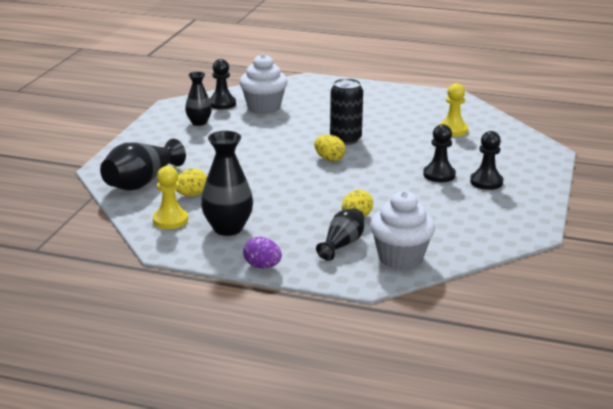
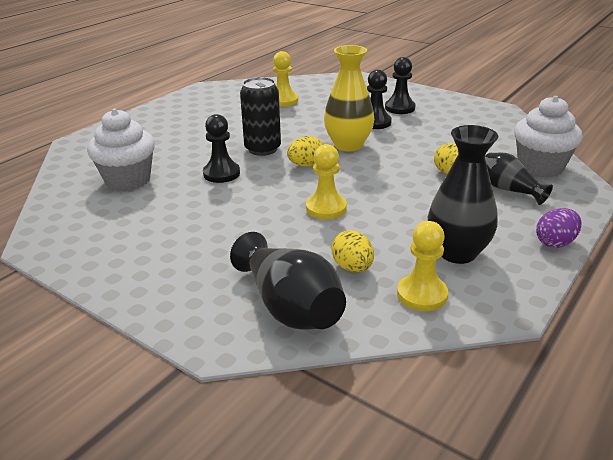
camera: 70 degrees left, 5 degrees up
black vase [185,72,212,126] -> none
black pawn [209,59,236,109] -> black pawn moved to [203,114,240,183]
none -> yellow pawn [306,144,347,219]
none -> yellow vase [324,45,374,151]

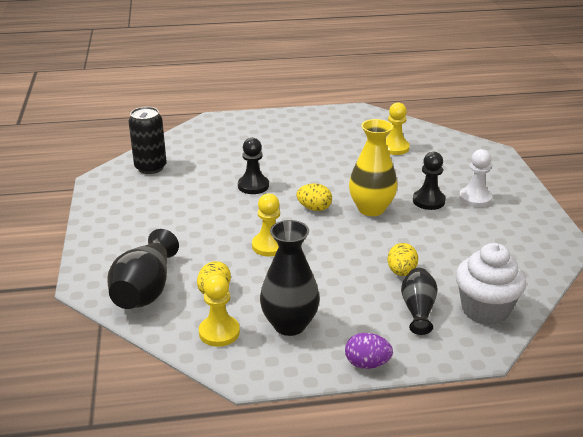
camera: 45 degrees right, 0 degrees up
white cupcake [87,109,155,191] -> none
black can [240,77,281,156] -> black can moved to [129,107,167,174]
black pawn [385,57,415,114] -> white pawn [459,149,492,207]

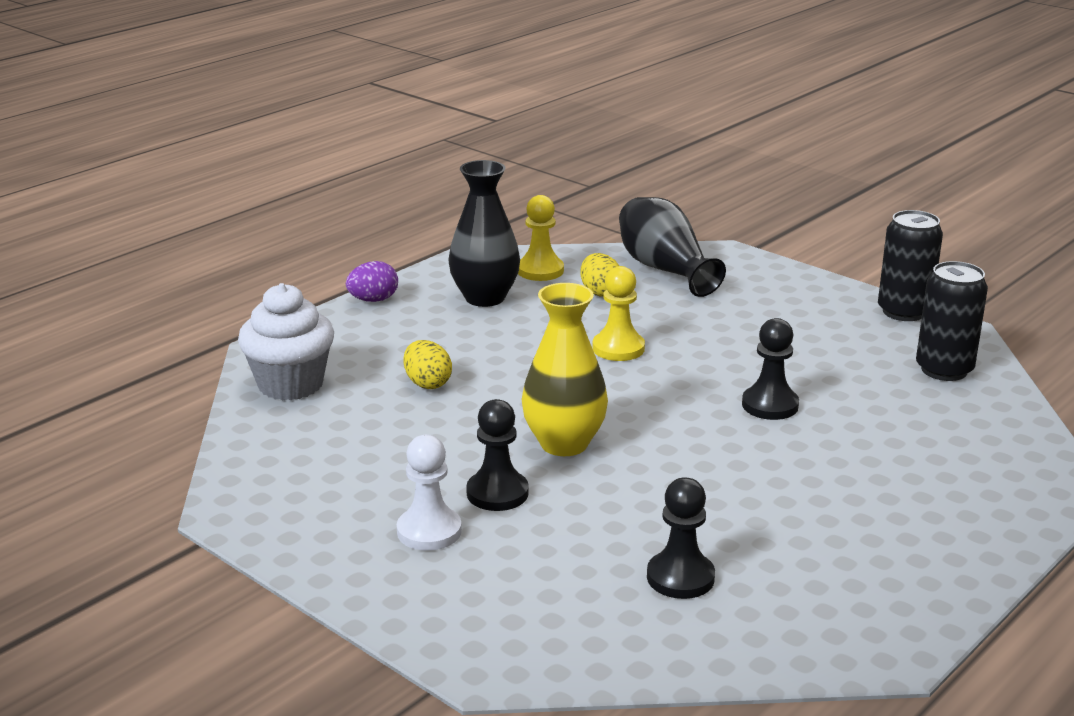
camera: 140 degrees right, 5 degrees down
yellow egg [296,184,332,211] -> none
yellow pawn [385,102,410,155] -> black pawn [647,478,715,599]
black vase [401,268,438,335] -> none
none -> black can [878,210,943,321]

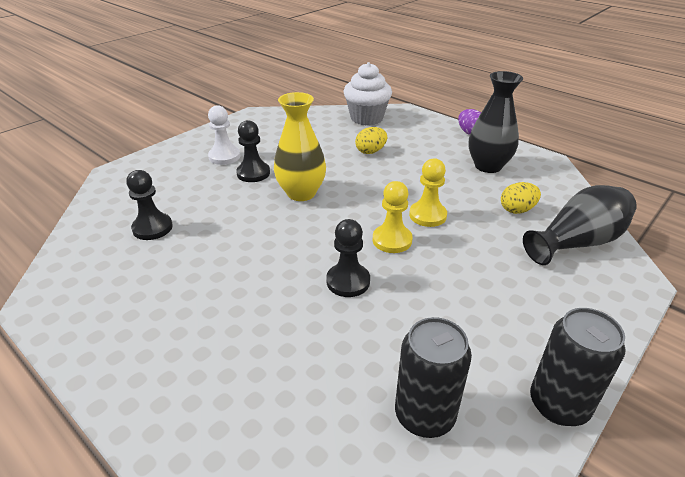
camera: 90 degrees right, 10 degrees up
yellow pawn [518,195,564,281] -> yellow pawn moved to [373,181,413,253]

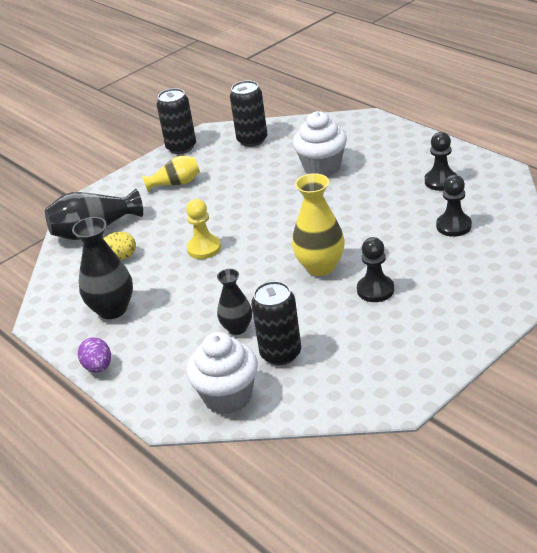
camera: 170 degrees left, 0 degrees up
white pawn [208,105,241,165] -> none
black pawn [326,219,370,297] -> black pawn moved to [425,132,457,191]
yellow egg [355,127,387,154] -> black vase [217,269,252,335]
yellow pawn [373,181,413,253] -> none
none -> yellow vase [142,156,200,192]
none -> black can [251,281,301,365]
none -> white cupcake [293,111,347,177]

